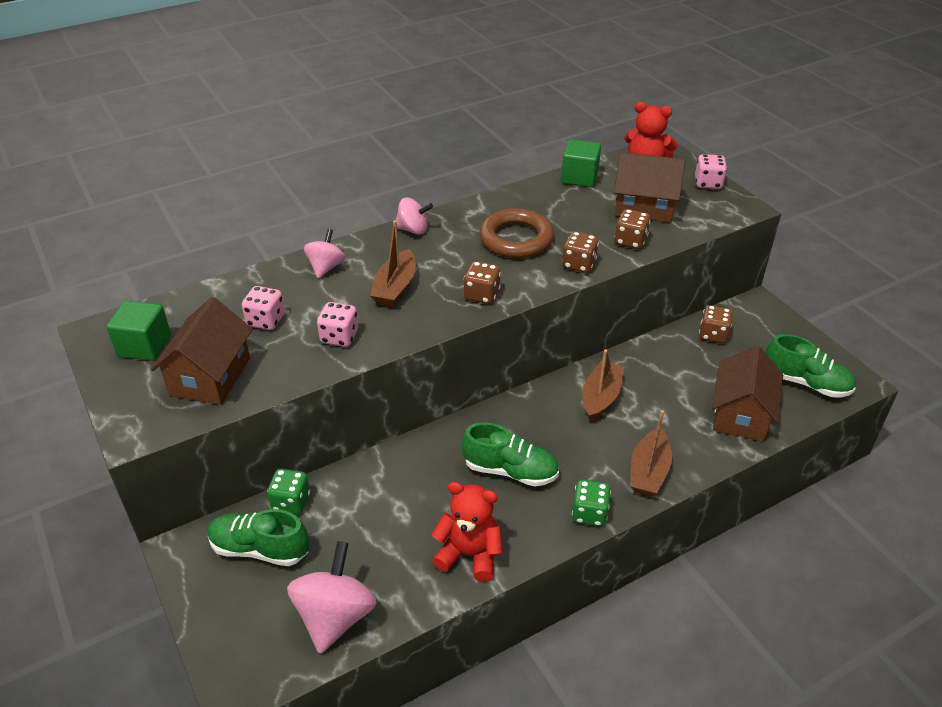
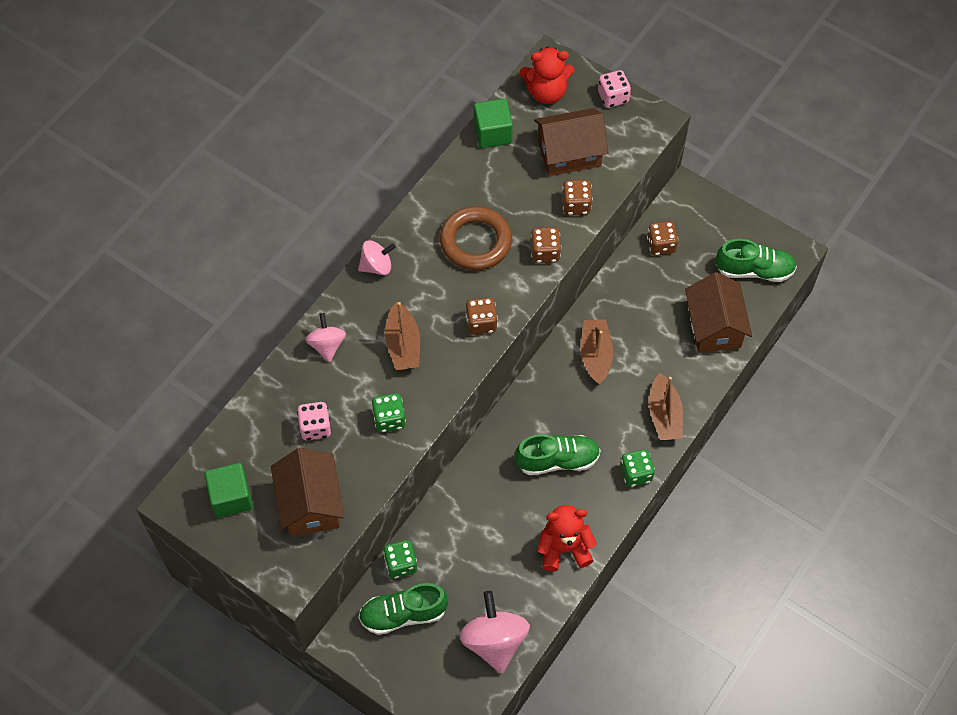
camera: 25 degrees left, 20 degrees up
pink dice [317,302,358,347] -> green dice [371,393,406,432]

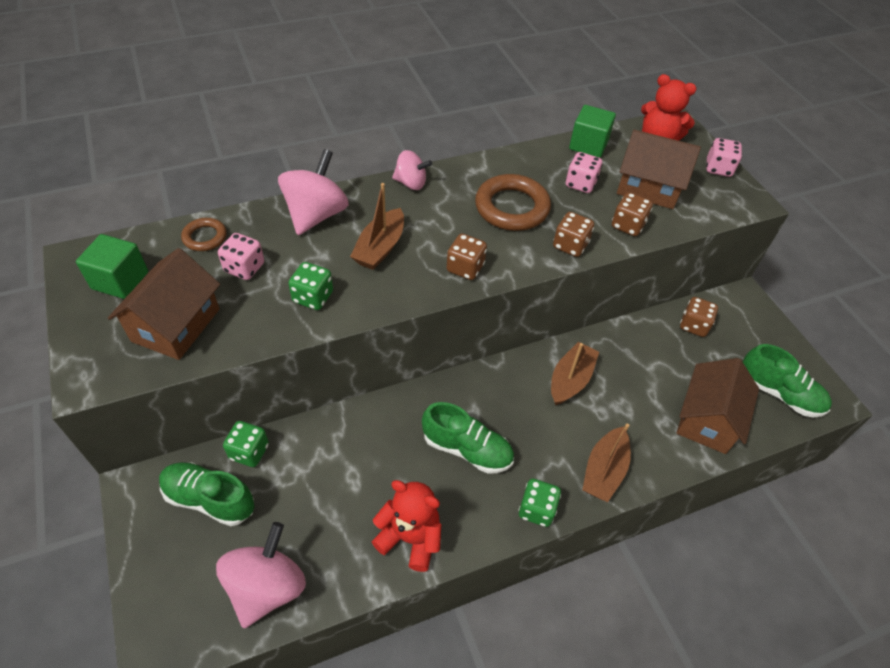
camera: 30 degrees right, 10 degrees down
pink spinning top [305,313,346,362] -> pink spinning top [278,149,349,235], size x1.69
none -> brown ring [181,218,227,251]
none -> pink dice [566,152,602,193]

